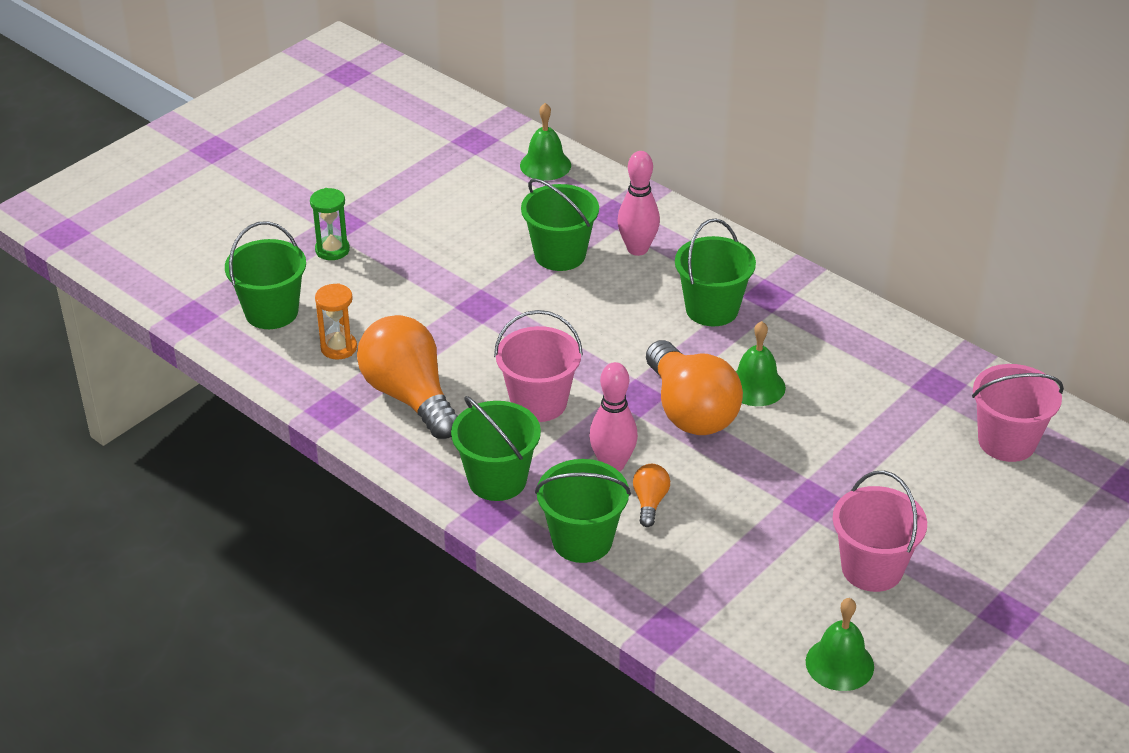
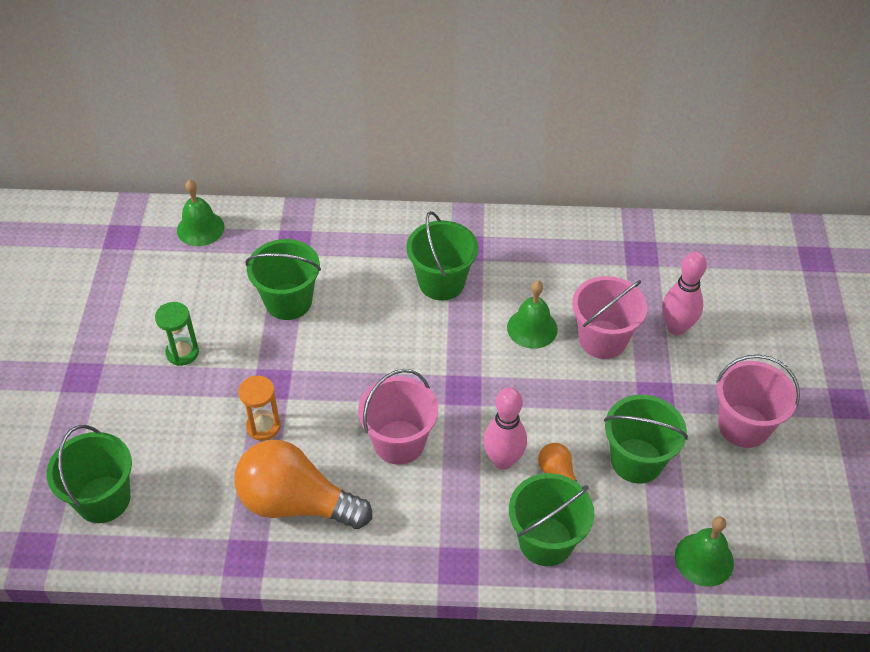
camera: 40 degrees left, 10 degrees up
green hourglass [310,188,350,260] -> green hourglass moved to [155,302,199,366]
orange hourglass [315,283,357,360] -> orange hourglass moved to [238,376,281,441]
green bucket [451,396,541,501] -> green bucket moved to [604,395,688,483]
pink bowling pin [617,151,660,256] -> pink bowling pin moved to [662,251,707,335]
orange light bulb [646,340,743,435] -> none
green bell [806,598,874,691] -> green bell moved to [675,516,734,587]
pink bucket [972,364,1064,462] -> pink bucket moved to [572,276,647,359]

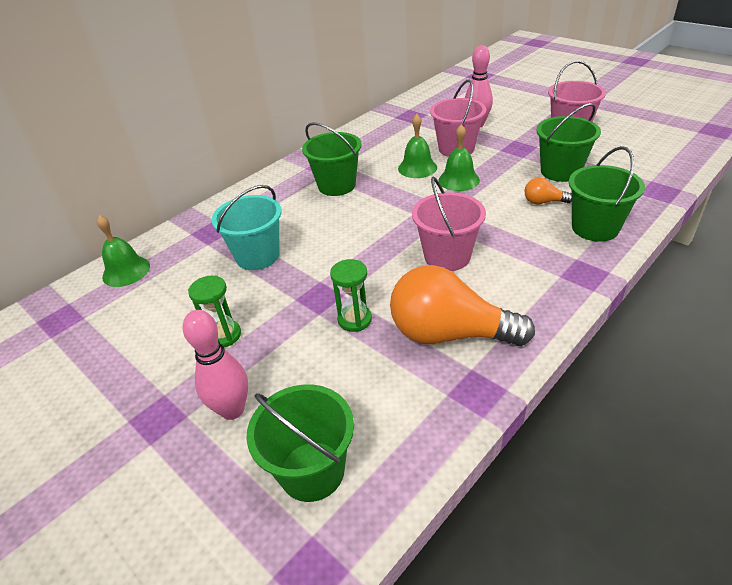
camera: 45 degrees left, 10 degrees down
orange light bulb [234,439,372,529] -> orange light bulb turned 45 degrees clockwise [390,265,535,346]
orange hourglass [238,376,281,441] -> green hourglass [330,259,372,332]
green bucket [245,239,321,320] -> turquoise bucket [212,185,282,270]
pink bowling pin [483,387,527,470] -> pink bowling pin moved to [183,310,248,420]
green bell [675,516,734,587] -> green bell moved to [439,125,480,191]

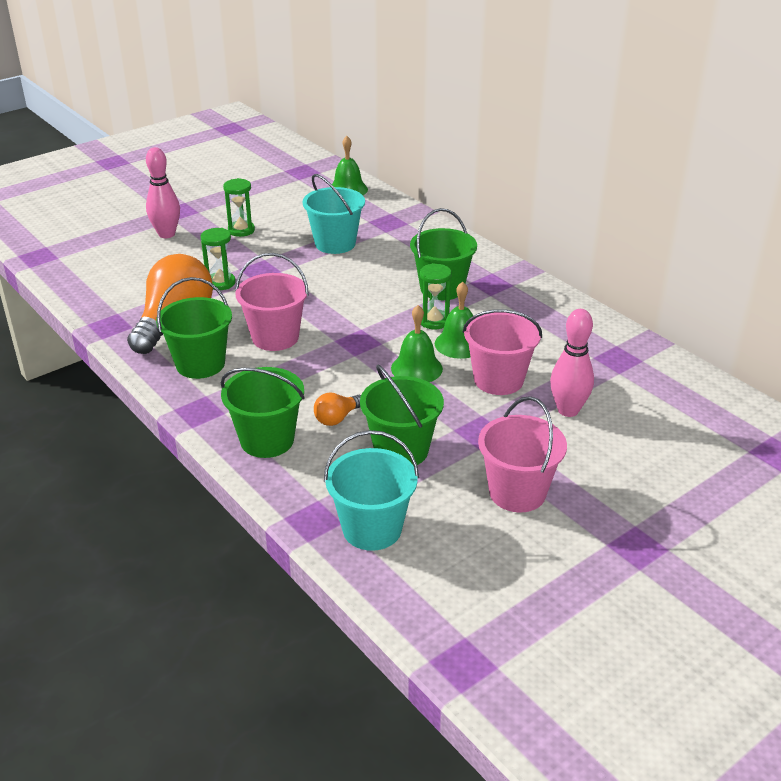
camera: 95 degrees right, 5 degrees down
green bucket [246,384,354,502] -> green bucket moved to [156,277,232,379]
orange light bulb [525,177,572,204] -> orange light bulb turned 150 degrees counterclockwise [314,393,361,426]
none -> turquoise bucket [324,430,419,551]
none -> green hourglass [420,263,452,329]

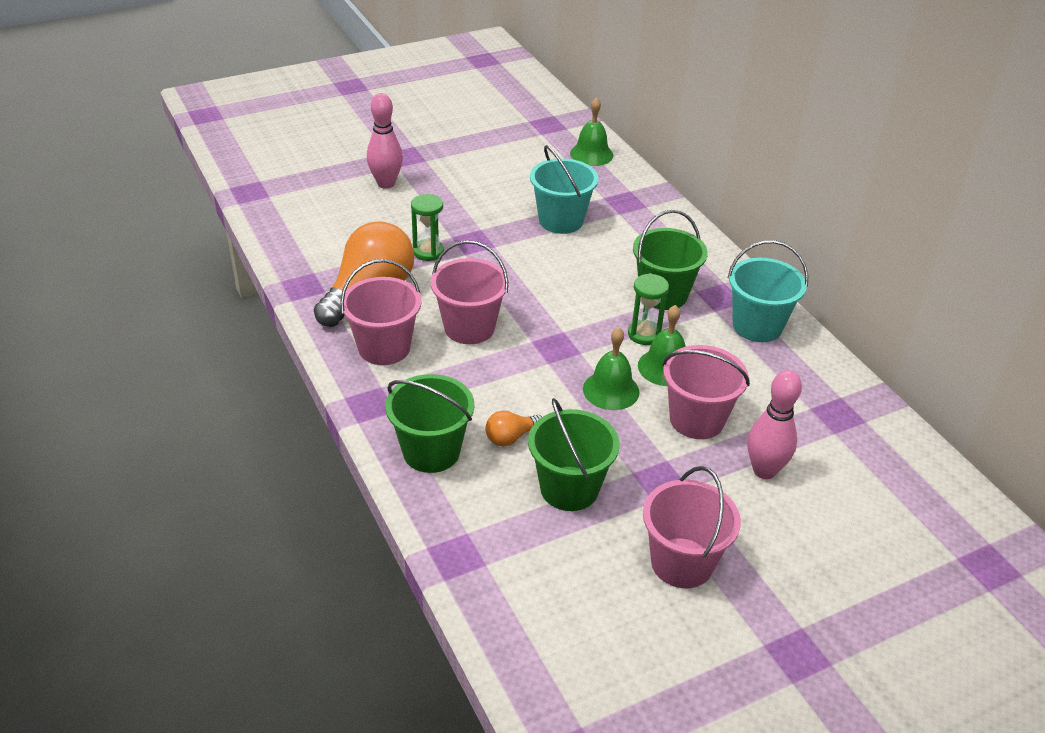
camera: 10 degrees right, 5 degrees up
green bucket [156,277,232,379] -> pink bucket [340,259,422,365]
green hourglass [223,178,255,237] -> none
turquoise bucket [324,430,419,551] -> turquoise bucket moved to [727,240,808,342]

